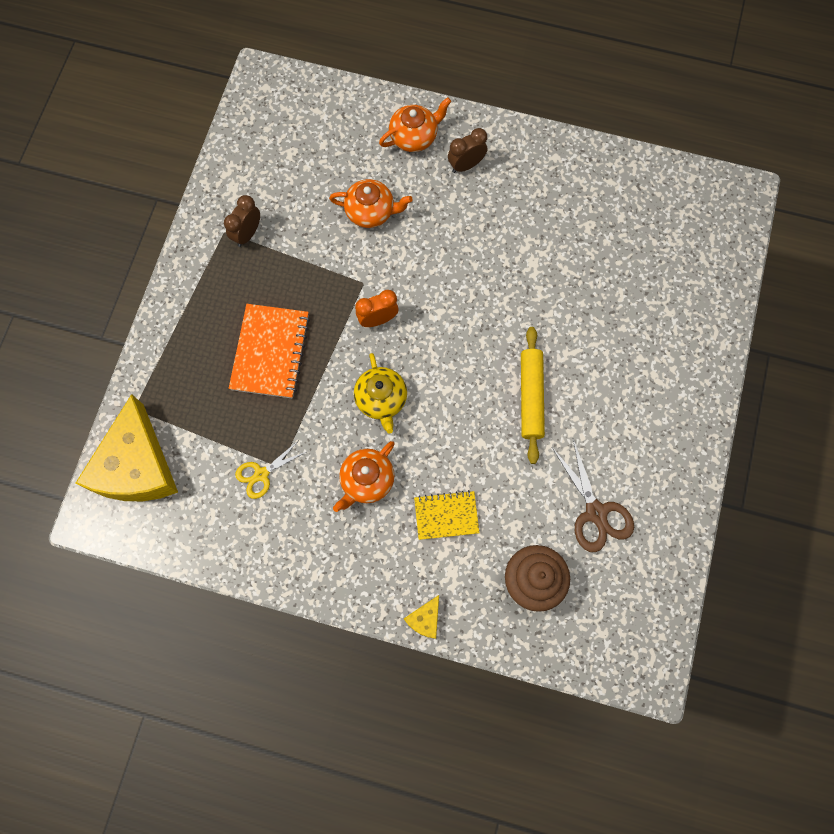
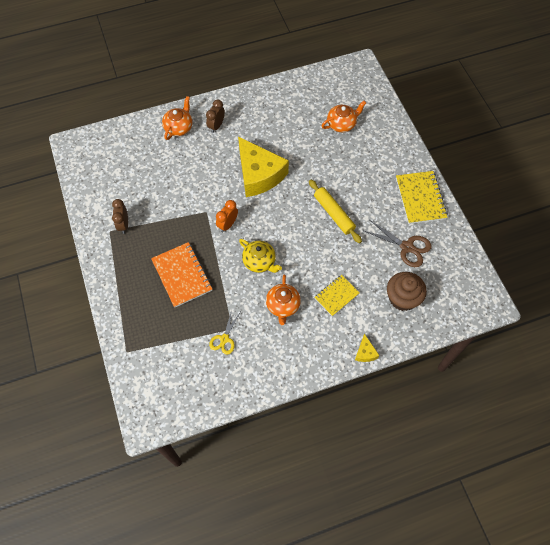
camera: 35 degrees left, 10 degrees down
yellow cheese [75,394,178,501] -> yellow cheese moved to [238,137,289,197]
orange teapot [329,179,413,228] -> orange teapot moved to [322,101,366,132]
none -> yellow notebook [396,171,448,224]

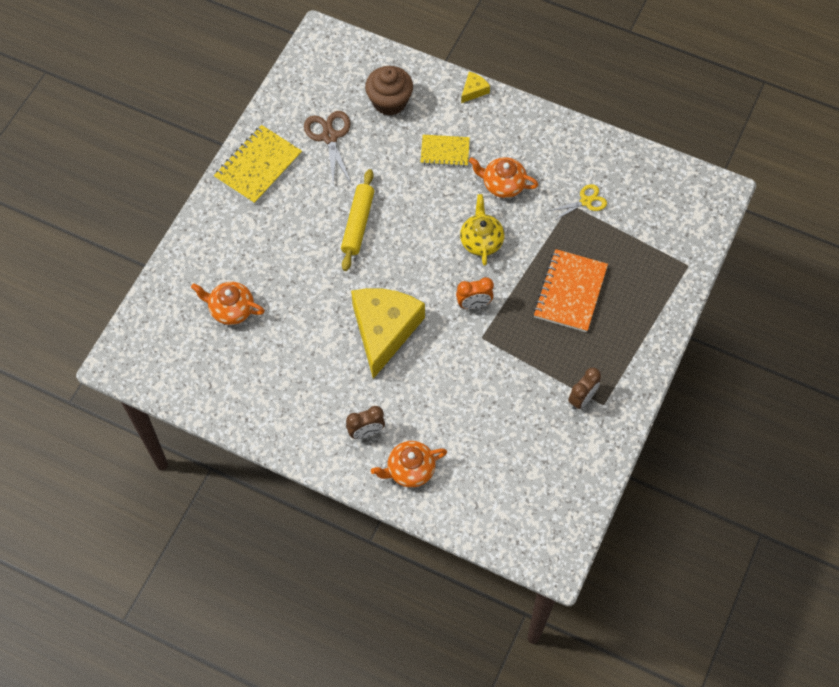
camera: 135 degrees left, 0 degrees up
orange teapot [266,274,301,325] -> orange teapot turned 120 degrees counterclockwise [469,157,538,198]

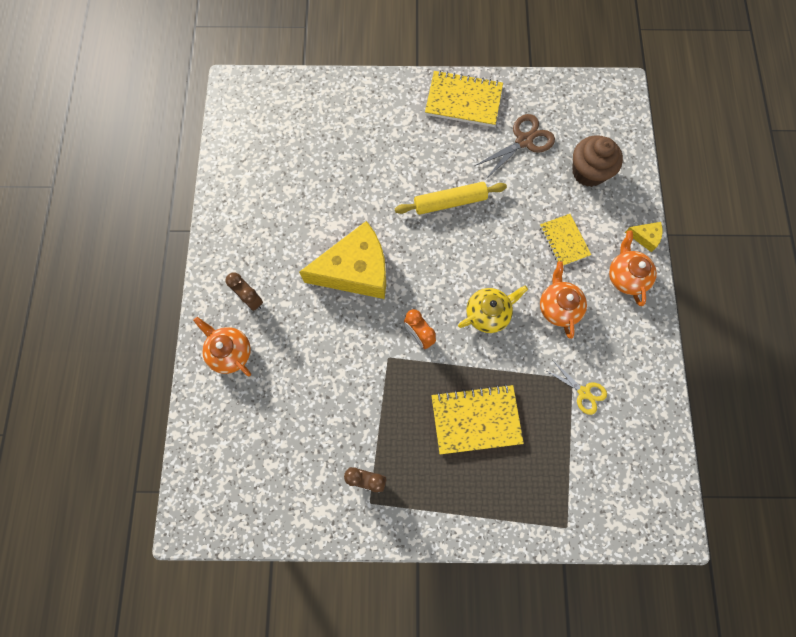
camera: 65 degrees right, 10 degrees up
orange teapot [191,282,265,325] -> orange teapot moved to [609,231,657,306]
orange notebook [533,249,608,332] -> yellow notebook [431,384,524,454]

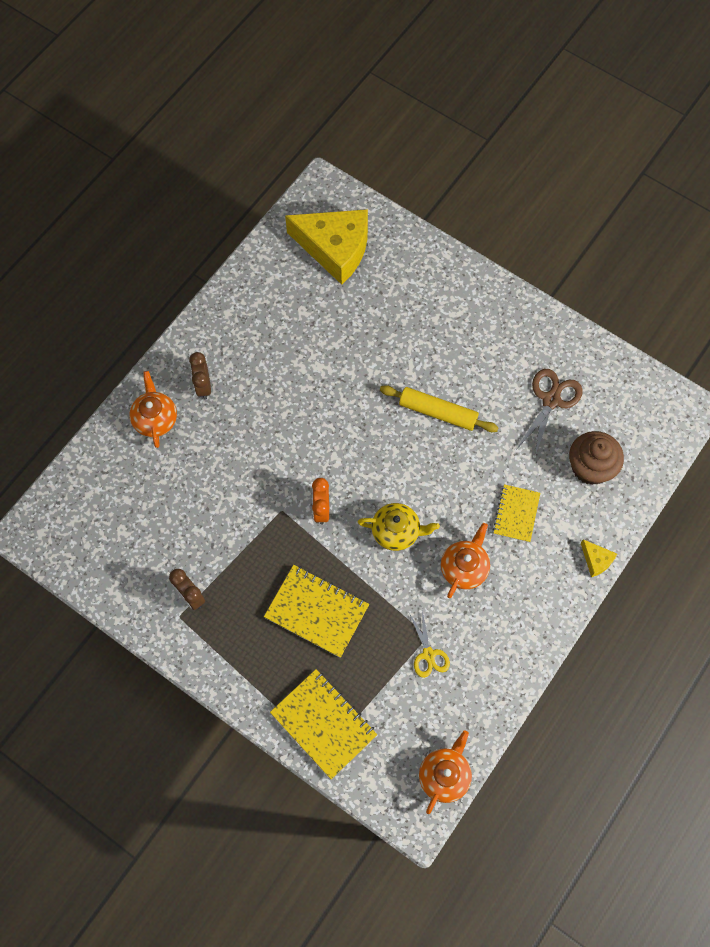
camera: 35 degrees right, 5 degrees down
yellow cheese [299,221,386,299] -> yellow cheese moved to [285,209,368,285]
yellow notebook [425,70,503,127] -> yellow notebook moved to [270,669,377,779]
brown scissors [475,114,555,179] -> brown scissors turned 60 degrees counterclockwise [517,369,583,459]
orange teapot [609,231,657,306] -> orange teapot moved to [419,730,472,814]

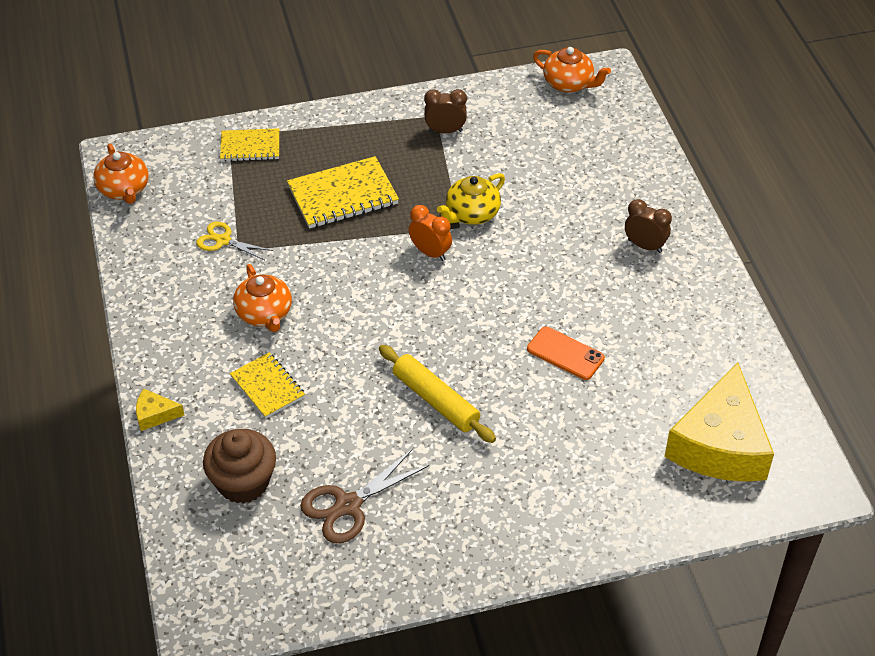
camera: 130 degrees right, 20 degrees down
orange teapot [130,371,177,448] -> orange teapot moved to [533,47,611,93]
yellow notebook [270,669,377,779] -> yellow notebook [220,128,279,162], size x0.63
yellow cheese [285,209,368,285] -> yellow cheese turned 45 degrees counterclockwise [664,363,774,482]
yellow teapot [358,503,440,551] -> yellow teapot moved to [437,173,505,225]
yellow rolling pin [380,385,499,432] -> yellow rolling pin turned 75 degrees clockwise [379,345,496,443]
brown scissors [517,369,583,459] -> brown scissors turned 75 degrees clockwise [300,449,429,543]
none -> orange phone [527,327,605,380]

